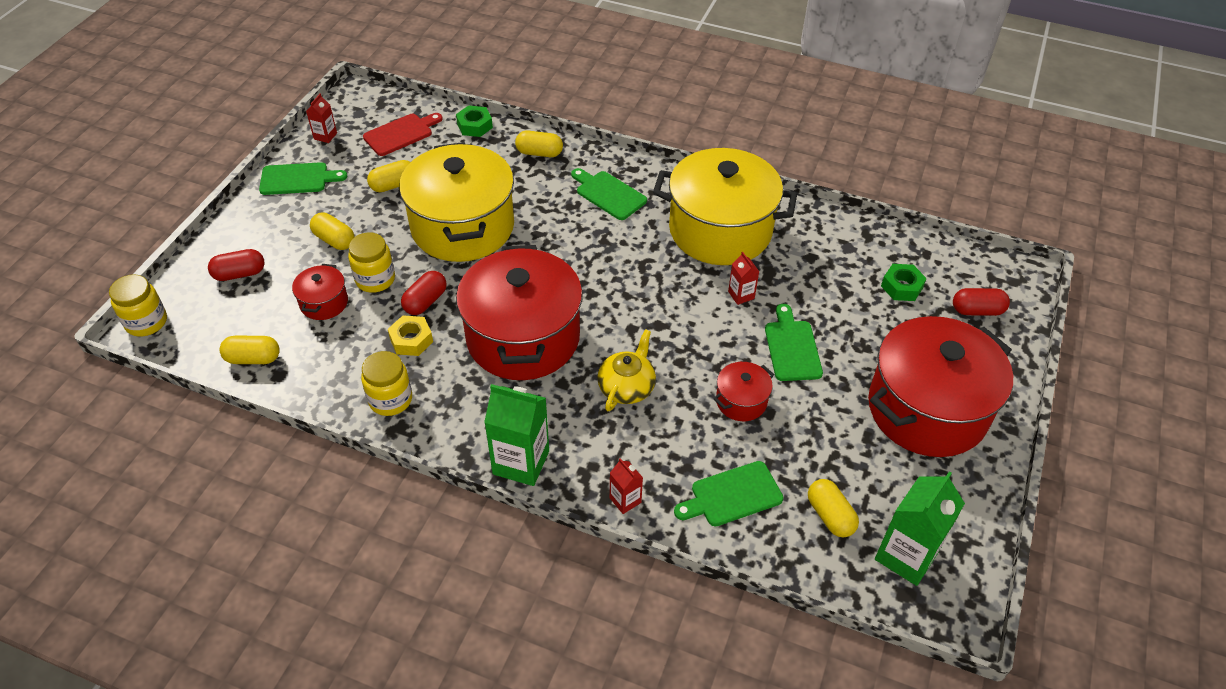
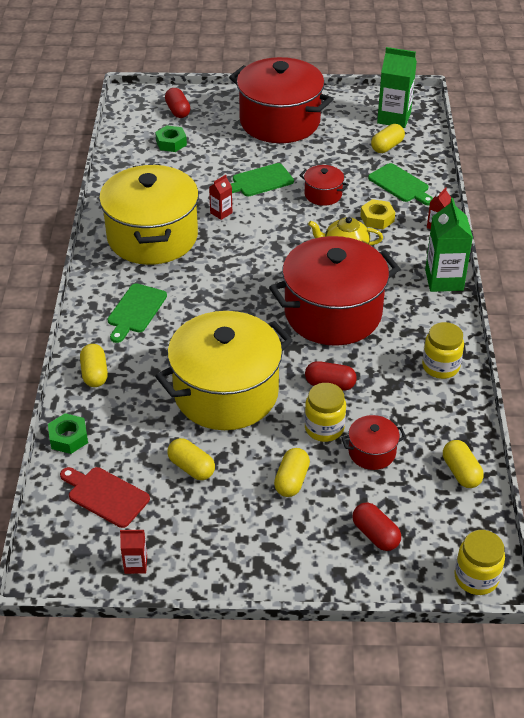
camera: 110 degrees left, 5 degrees down
green cutting board [259,162,348,195] -> none
yellow nut [388,315,433,356] -> yellow nut moved to [360,199,395,229]

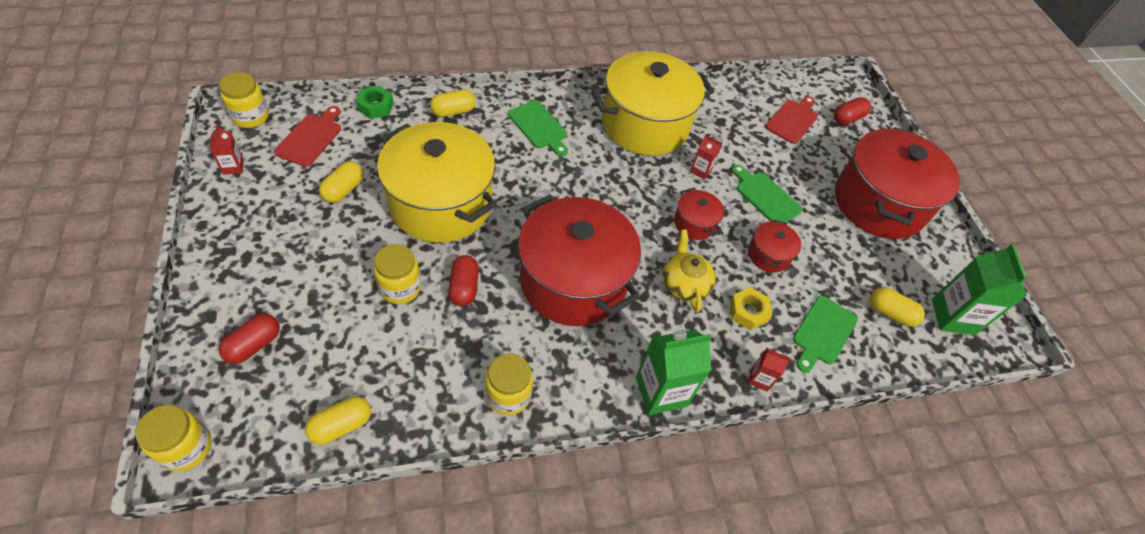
camera: 70 degrees right, 10 degrees up
green cutting board [108,283,167,343] -> green cutting board turned 135 degrees counterclockwise [508,100,568,157]
green nut [155,125,187,152] -> red cutting board [765,96,818,144]
yellow capsule [274,448,310,497] -> none
red pot [341,415,406,470] -> red pot moved to [674,188,724,240]
none -> yellow jar [219,72,269,128]

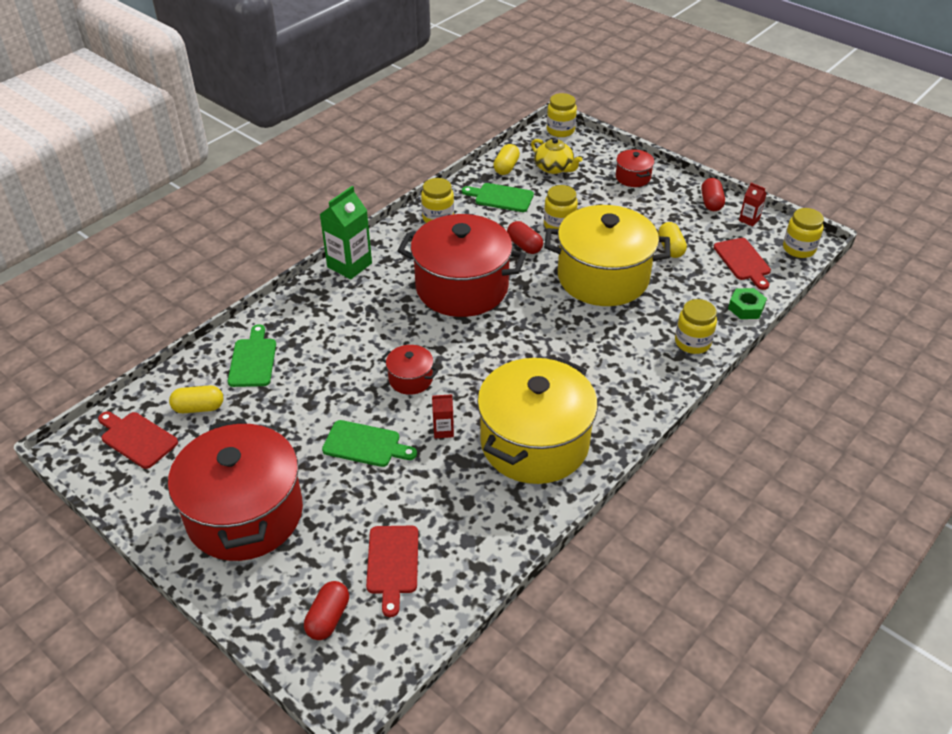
camera: 150 degrees right, 10 degrees down
red capsule [219,314,280,364] -> red capsule moved to [701,178,725,211]
yellow capsule [430,89,476,117] -> yellow jar [675,299,717,354]
green cutting board [508,100,568,157] -> green cutting board moved to [462,183,534,212]
yellow teapot [663,230,716,312] -> yellow teapot moved to [531,138,583,174]
yellow nut [730,287,772,331] -> none
red pot [748,219,801,273] -> red pot moved to [616,150,655,187]
red carton [748,348,791,392] -> none
green carton [932,244,1027,335] -> red cutting board [98,412,178,469]

